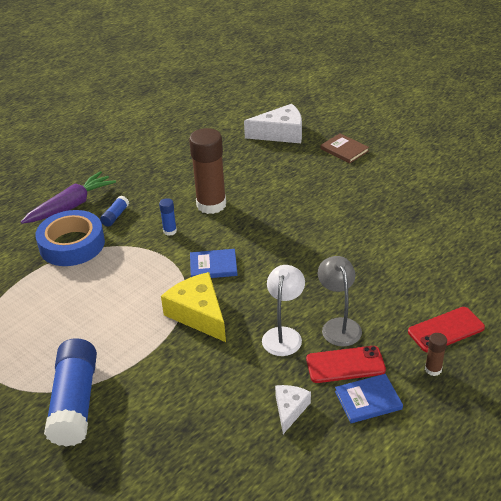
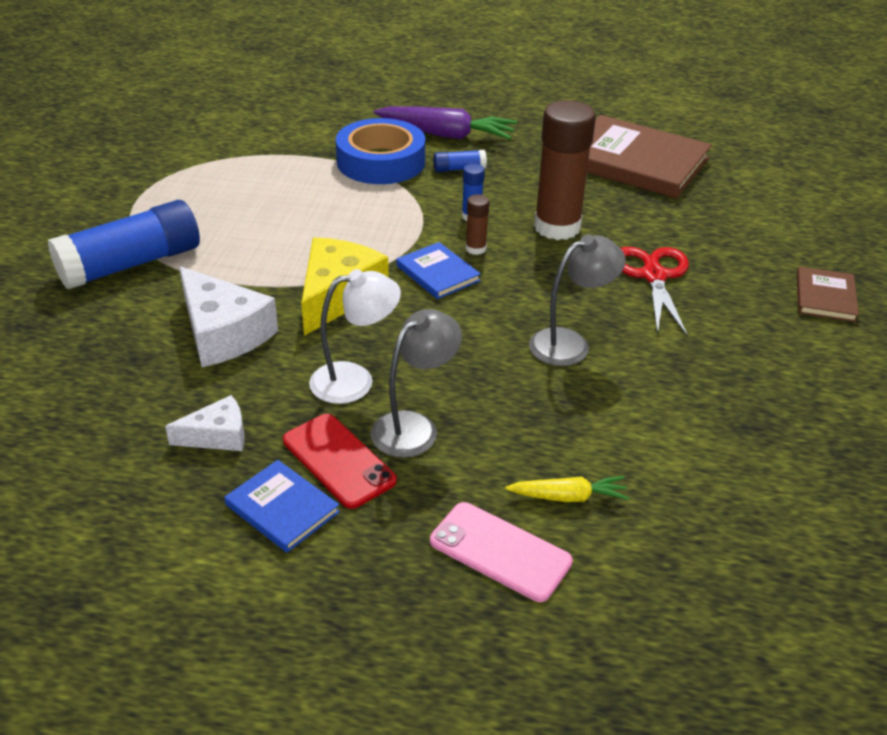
camera: 55 degrees right, 0 degrees up
white cheese [244,104,302,143] -> white cheese moved to [179,266,278,367]
red phone [408,307,485,353] -> pink phone [430,502,573,602]
brown glue stick [425,333,447,376] -> brown glue stick moved to [466,194,489,255]
none -> yellow carrot [505,476,629,502]
none -> grey lamp [529,234,626,366]
none -> brown book [587,115,712,198]
none -> red scissors [621,247,689,337]

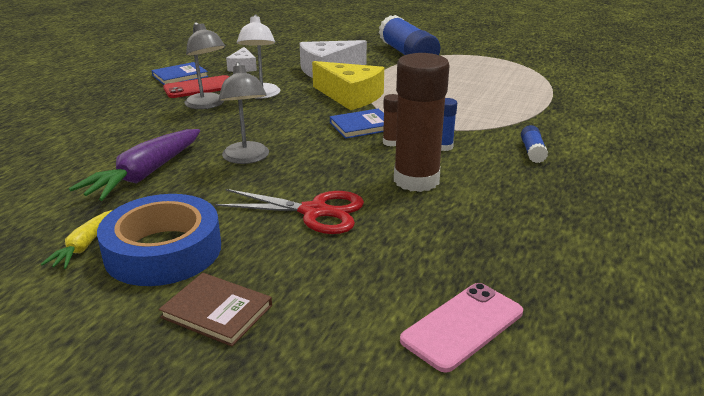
camera: 105 degrees right, 10 degrees down
blue tape [336,118,425,184] -> blue tape moved to [97,194,221,286]
purple carrot [374,107,517,139] -> purple carrot moved to [69,129,200,201]
pink phone [430,502,573,602] -> pink phone moved to [400,283,523,373]
yellow carrot [505,476,629,502] -> yellow carrot moved to [41,210,113,269]
brown book [587,115,712,198] -> none

